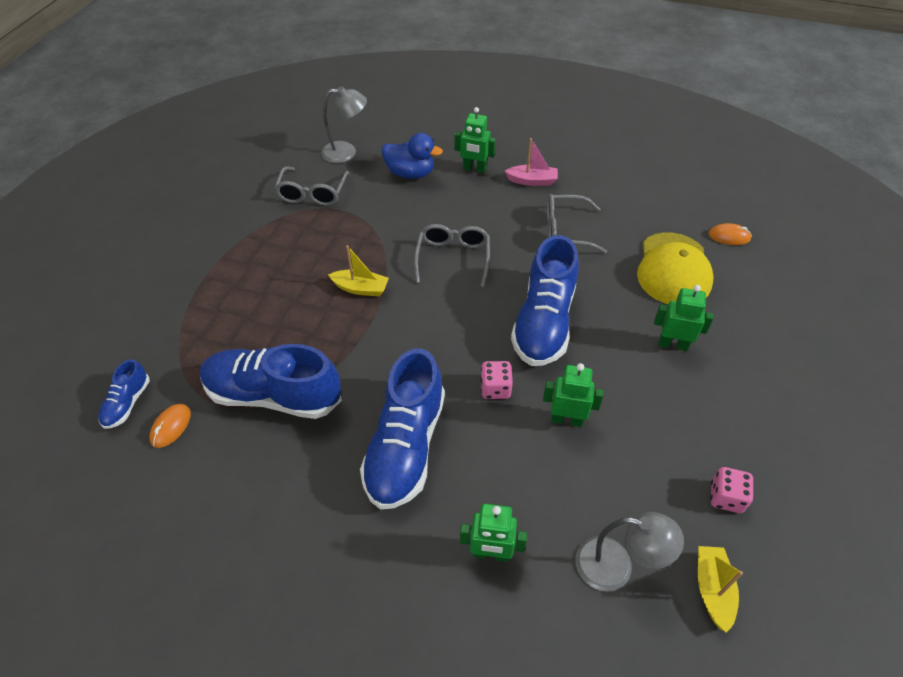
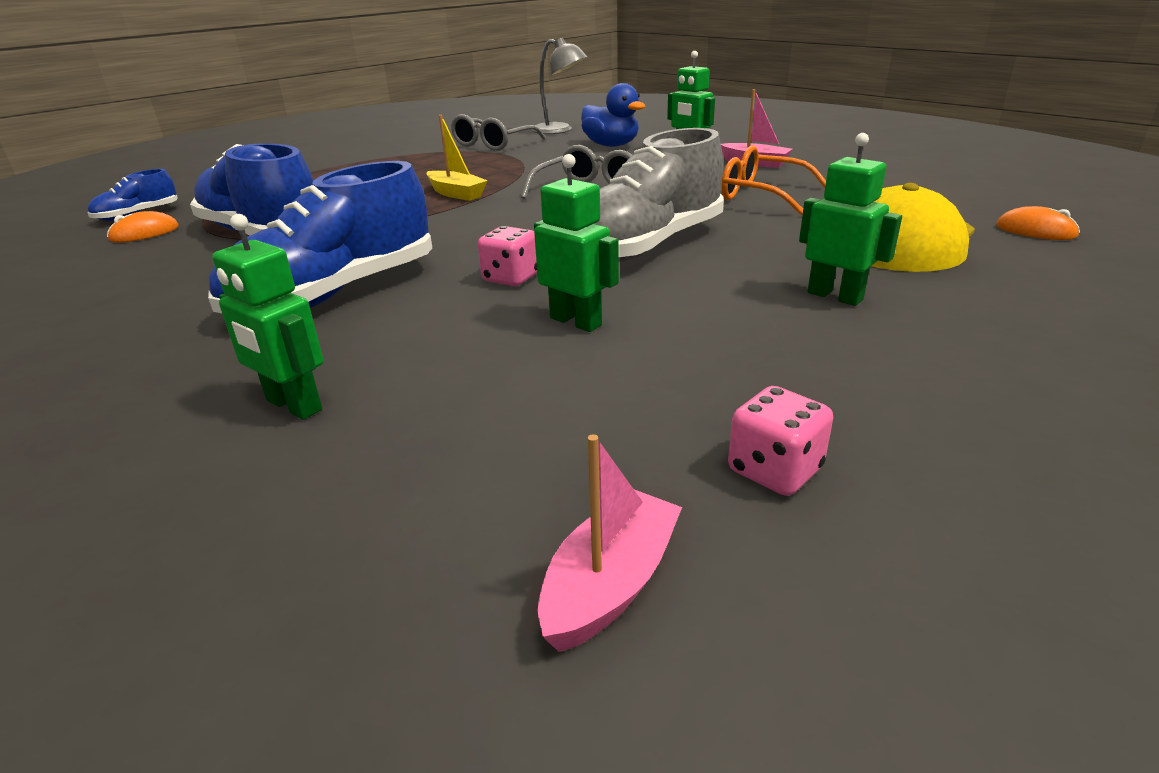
camera: 30 degrees right, 20 degrees down
blue shoe [511,235,579,366] -> grey shoe [594,128,724,262]
grey glasses [547,194,607,254] -> orange glasses [721,145,826,215]
grey lamp [575,512,684,592] -> none
yellow boat [698,546,743,633] -> pink boat [538,434,682,652]

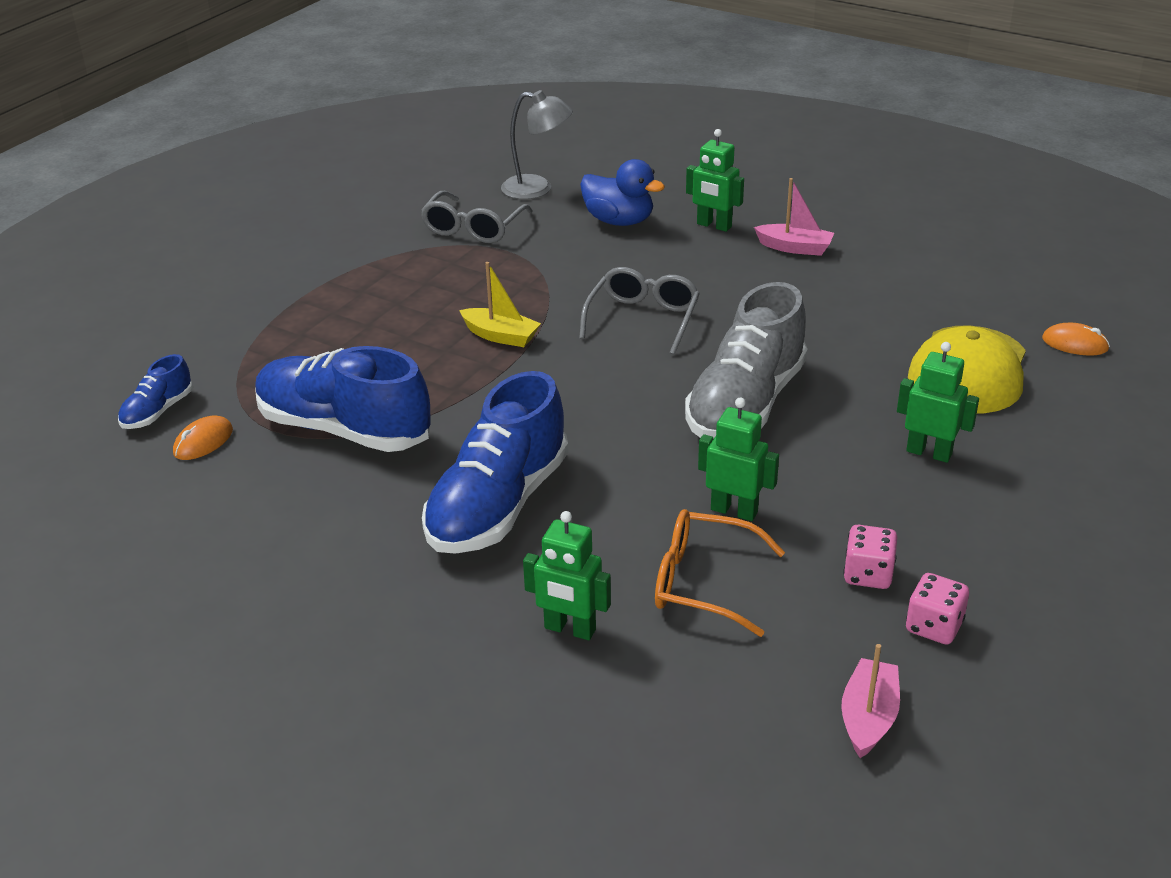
camera: 15 degrees left, 5 degrees up
pink dice [478,226,537,286] -> pink dice moved to [843,525,897,589]
orange glasses [721,145,826,215] -> orange glasses moved to [655,509,785,637]

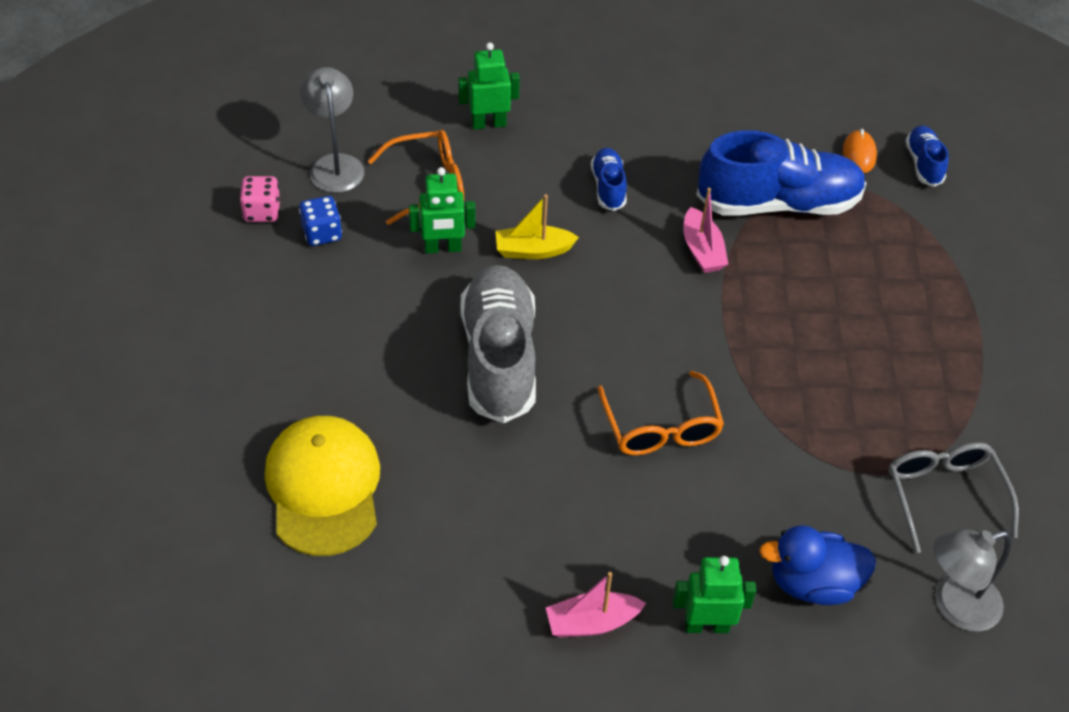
camera: 145 degrees right, 15 degrees up
blue shoe [422,371,569,554] -> blue shoe [591,148,627,211], size x0.47
yellow boat [459,262,541,347] -> yellow boat moved to [495,194,579,259]
grey glasses [579,267,700,355] -> orange glasses [597,371,724,455]
pink boat [841,644,900,758] -> pink boat moved to [683,188,728,273]
pink dice [843,525,897,589] -> blue dice [299,196,342,246]
green robot [897,342,979,463] -> none
orange mouse [1042,323,1110,356] -> none
none -> grey lamp [300,67,364,193]

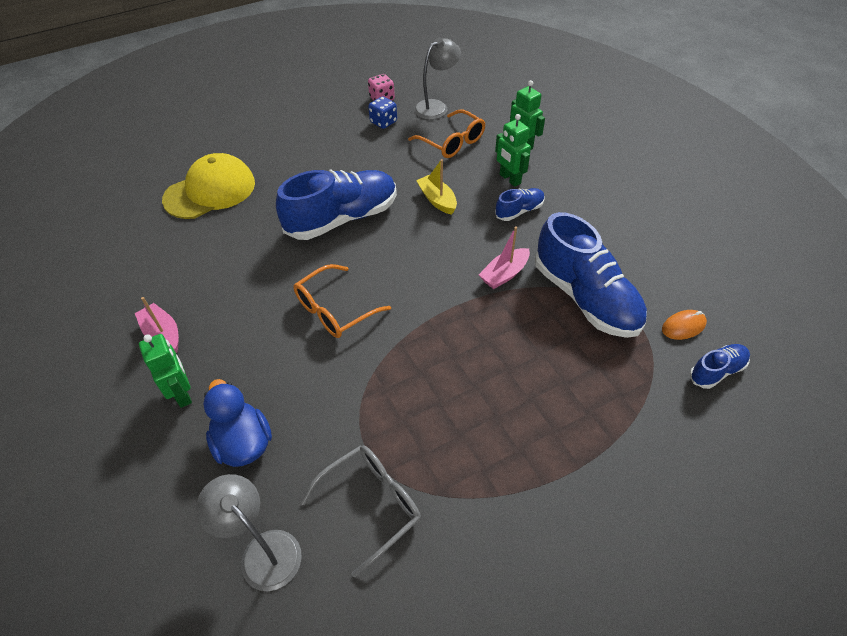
camera: 65 degrees right, 0 degrees up
green robot [409,167,475,254] -> green robot moved to [495,114,531,187]
grey shoe [461,265,536,423] -> blue shoe [276,170,397,240]

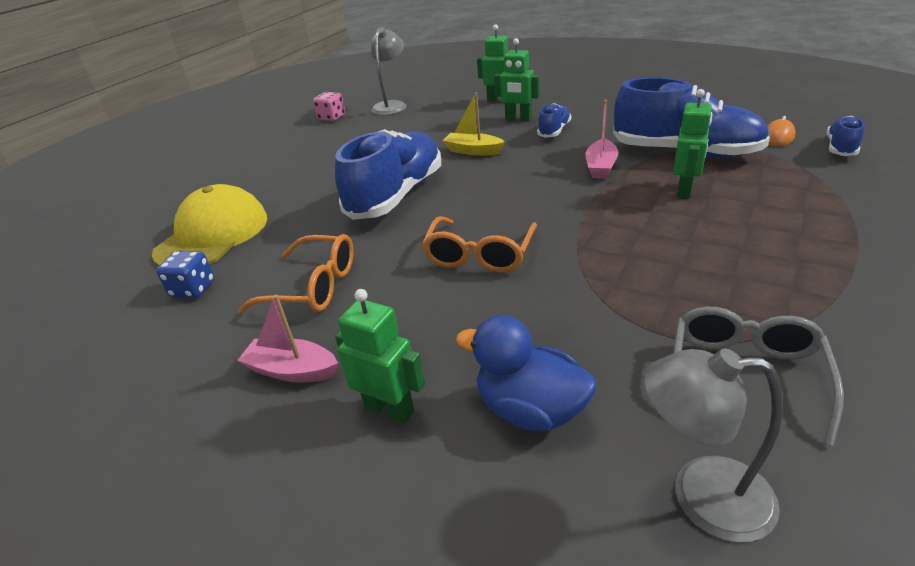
camera: 30 degrees left, 15 degrees down
blue dice [368,96,397,129] -> blue dice moved to [156,251,214,298]
orange glasses [408,110,485,158] -> orange glasses moved to [238,234,353,313]
none -> green robot [673,89,712,198]

